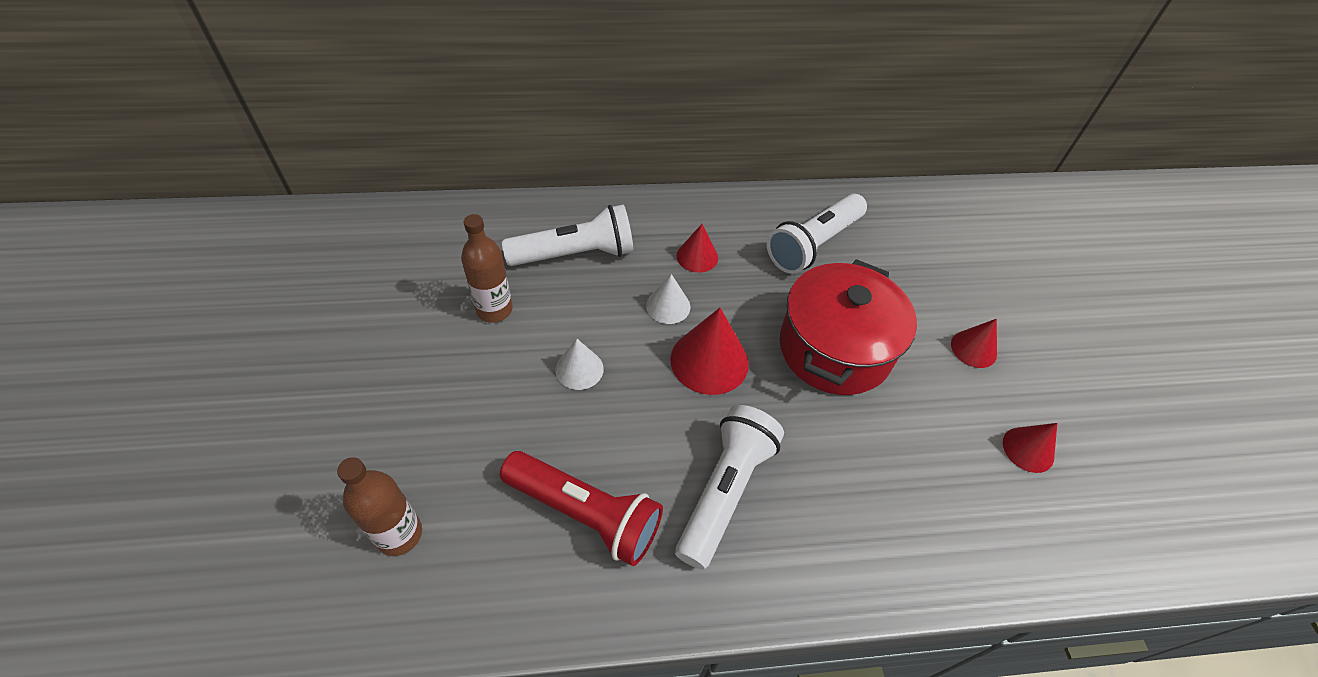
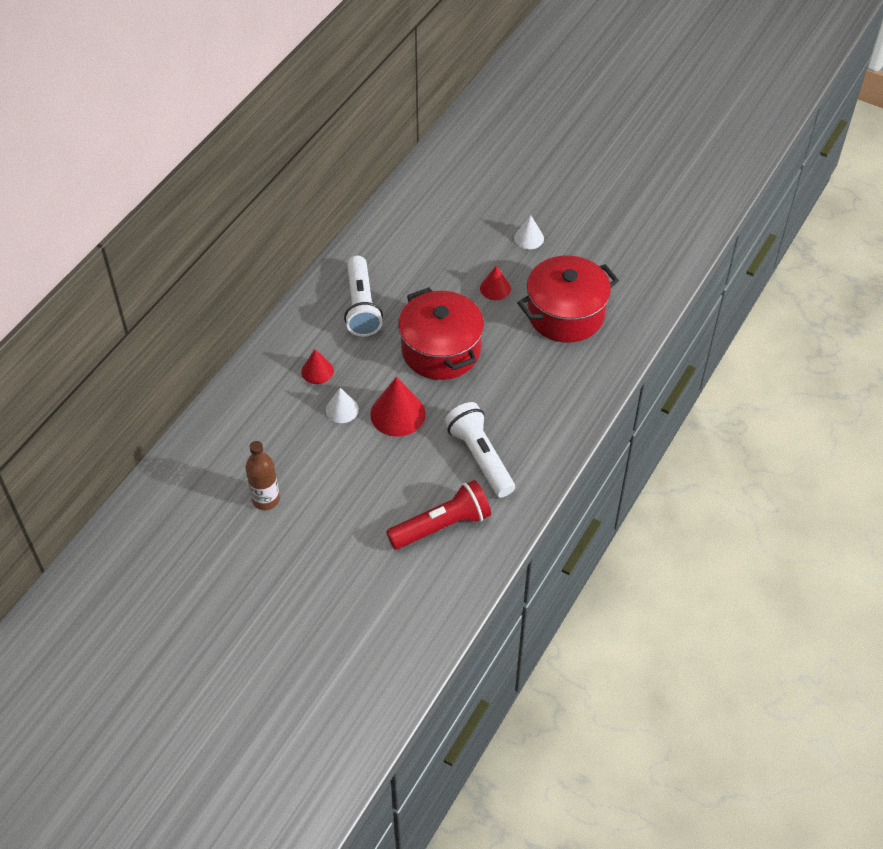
camera: 50 degrees left, 0 degrees up
brown bottle [337,457,422,556] -> none
white flashlight [502,204,634,266] -> none
white cone [555,339,604,390] -> white cone moved to [514,215,544,249]
red cone [1003,423,1057,473] -> red pot [517,255,619,343]

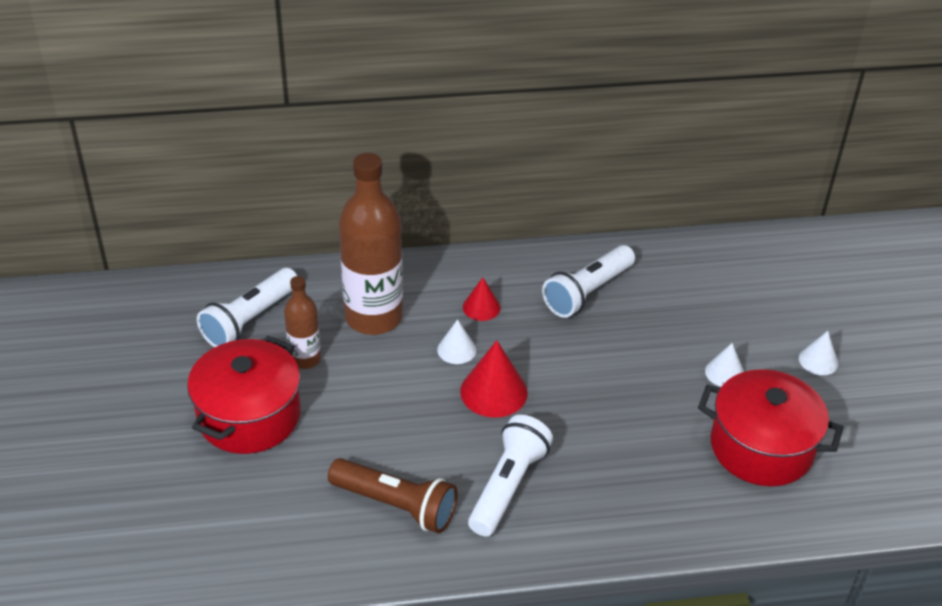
camera: 50 degrees right, 10 degrees down
red flashlight [386,480,491,550] -> brown flashlight [328,458,458,533]
red pot [398,287,484,380] -> red pot moved to [187,335,301,454]
red cone [480,265,511,300] -> white cone [705,343,744,387]
none -> white flashlight [197,268,297,347]
none -> brown bottle [339,153,403,335]

